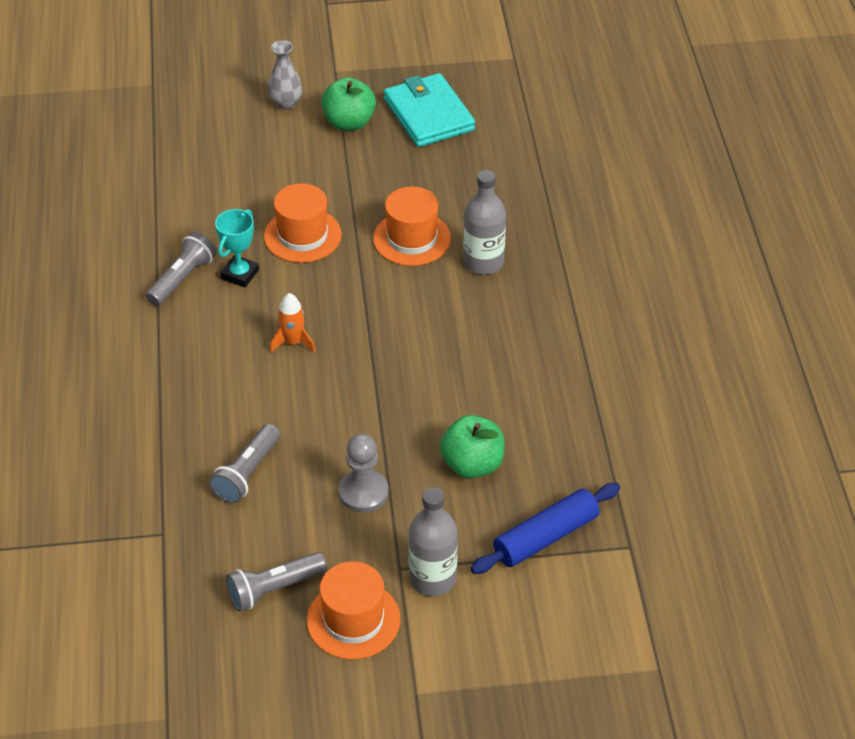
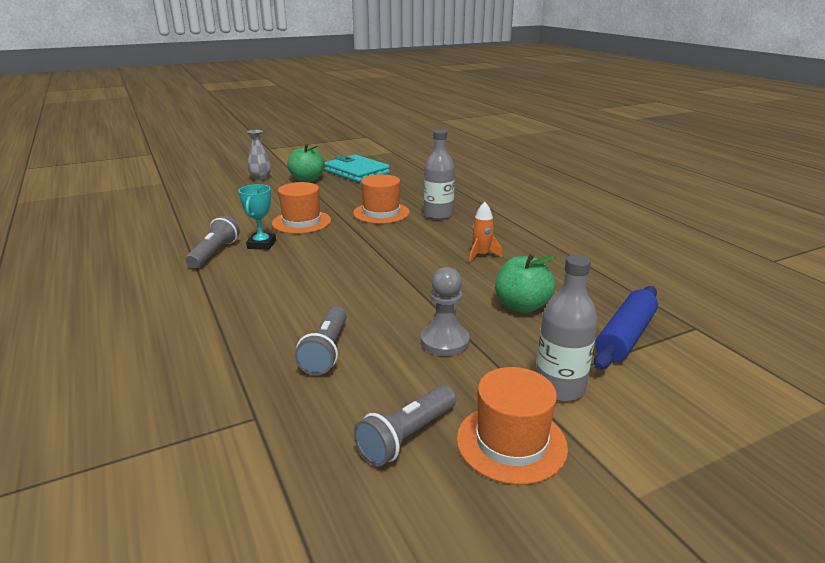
camera: 20 degrees left, 20 degrees down
orange rocket [270,293,315,352] -> orange rocket moved to [469,202,502,263]

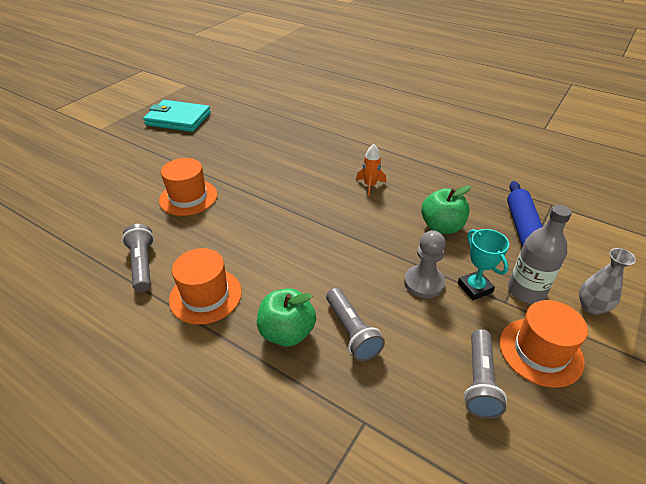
camera: 30 degrees left, 15 degrees up
turquoise trophy [239,184,276,250] -> turquoise trophy moved to [458,229,509,300]
grey vase [247,130,271,181] -> grey vase moved to [579,248,636,315]
green apple [287,144,324,182] -> green apple moved to [257,288,316,347]
orange hat [353,174,410,224] -> orange hat moved to [169,248,242,324]
grey bottle [424,130,455,220] -> none

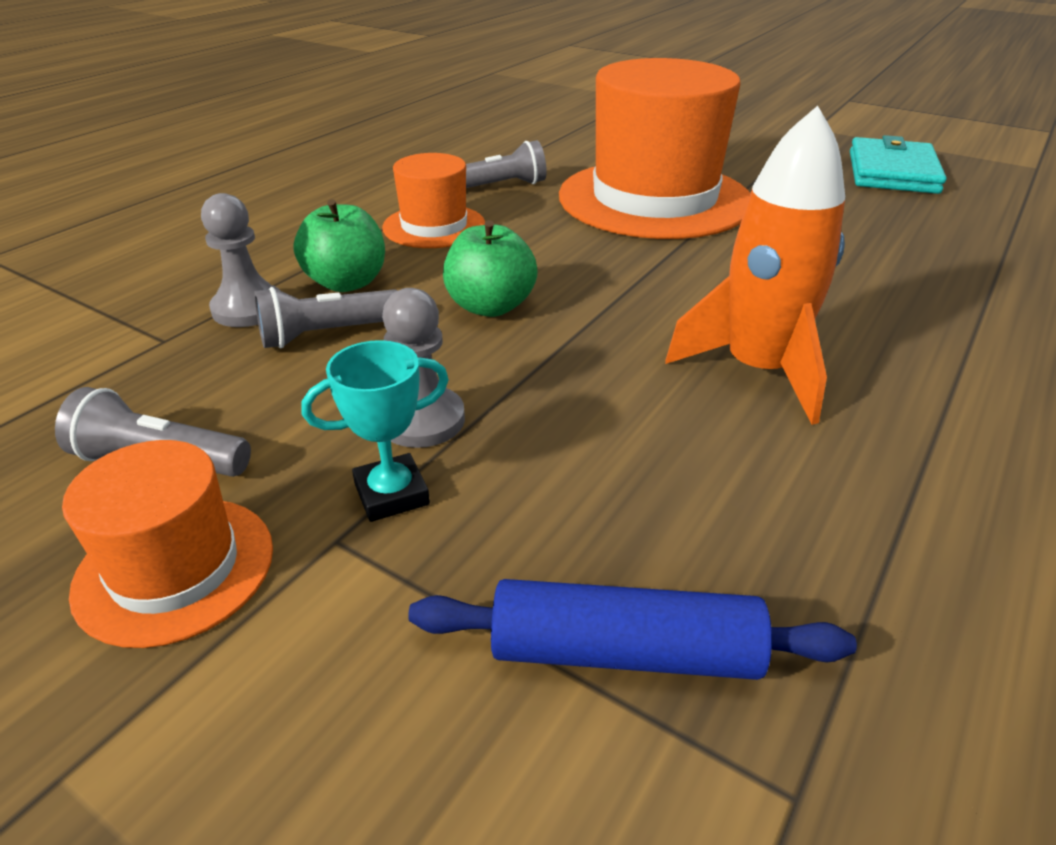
camera: 90 degrees right, 5 degrees down
orange hat [159,158,217,216] -> orange hat [559,58,750,239], size x2.01
orange rocket [356,144,386,196] -> orange rocket [665,106,845,425], size x2.12
green apple [421,186,471,234] -> green apple moved to [443,220,538,317]
grey bottle [508,205,572,304] -> none
grey vase [579,248,636,315] -> none
none -> grey pawn [201,193,281,327]

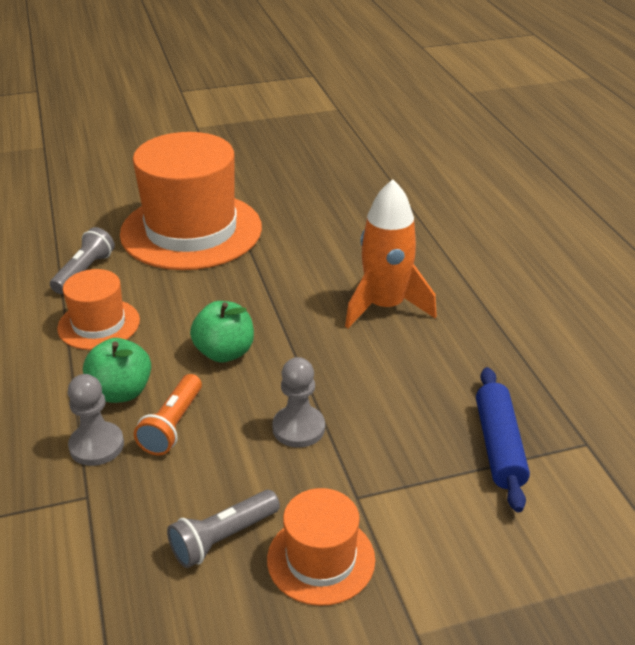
camera: 50 degrees left, 0 degrees up
grey flashlight [254,287,397,348] -> orange flashlight [134,374,202,456]
turquoise trophy [301,340,449,522] -> none
blue rolling pin [408,579,857,680] -> blue rolling pin turned 45 degrees counterclockwise [476,367,530,513]
turquoise wallet [850,135,947,194] -> none

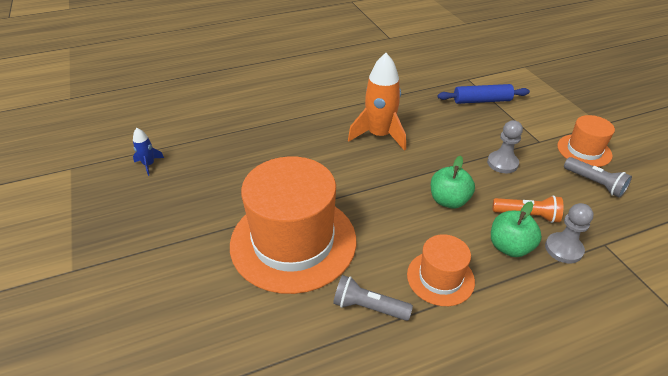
camera: 95 degrees left, 5 degrees up
none -> blue rocket [133,128,164,176]

